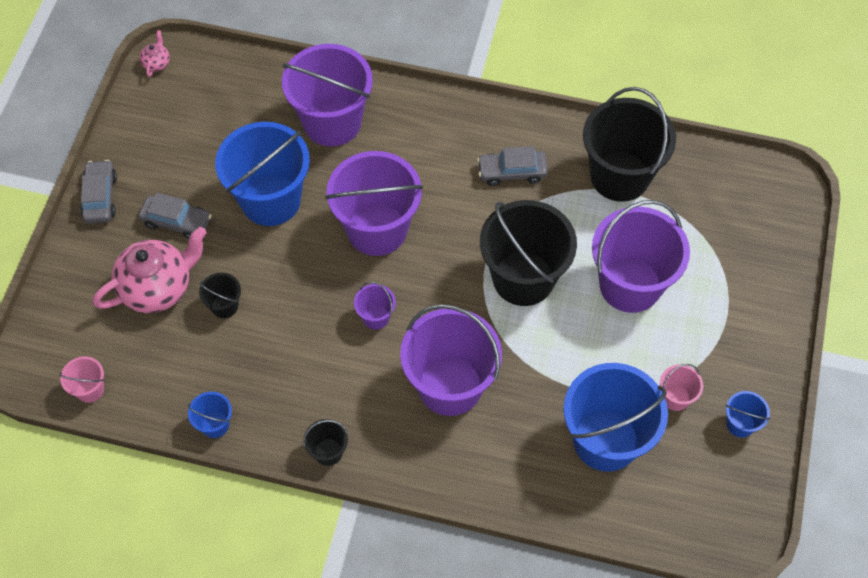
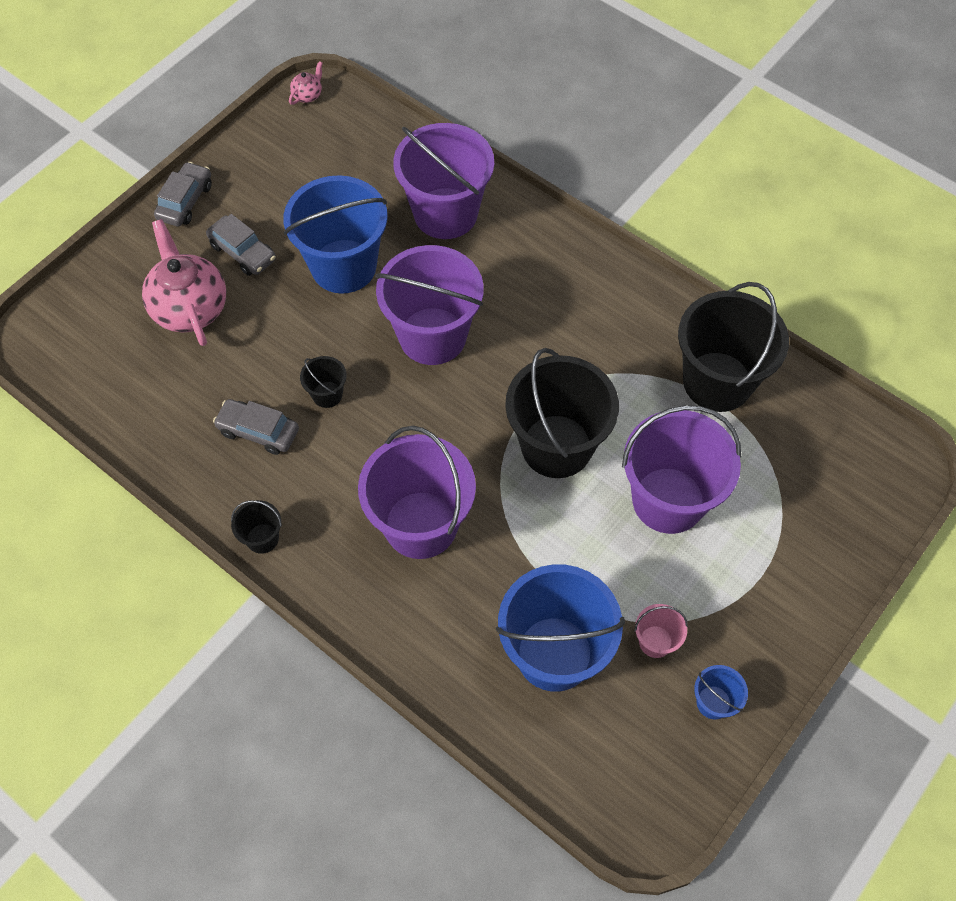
camera: 25 degrees right, 0 degrees up
pink bucket [59,356,104,403] -> none
pink teapot [93,227,207,313] -> pink teapot turned 105 degrees counterclockwise [142,219,226,346]
blue bucket [188,392,232,438] -> none
black bucket [199,273,241,318] -> black bucket moved to [300,356,347,408]
purple bucket [354,281,396,330] -> none
grey car [477,146,548,186] -> grey car moved to [213,399,299,455]

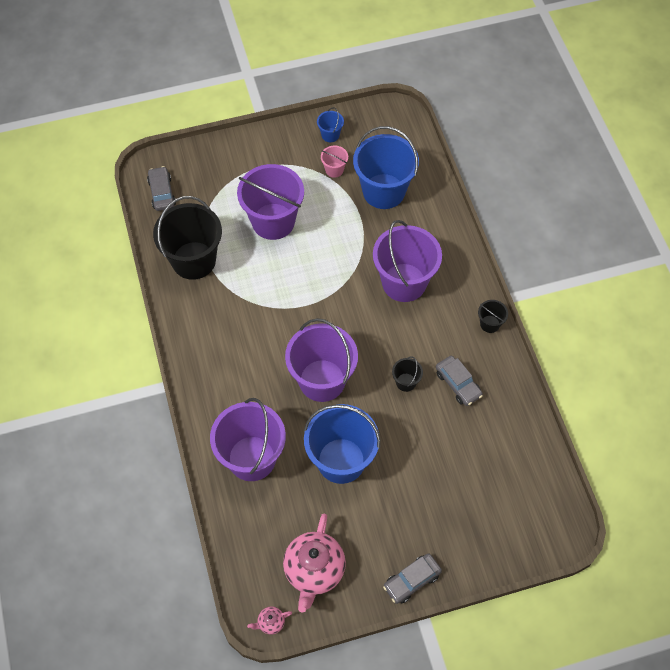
camera: 145 degrees left, 0 degrees up
pink teapot [142,219,226,346] -> pink teapot moved to [283,513,346,613]
grey car [206,214,276,276] -> grey car moved to [147,166,176,211]
black bucket [505,348,619,478] -> none

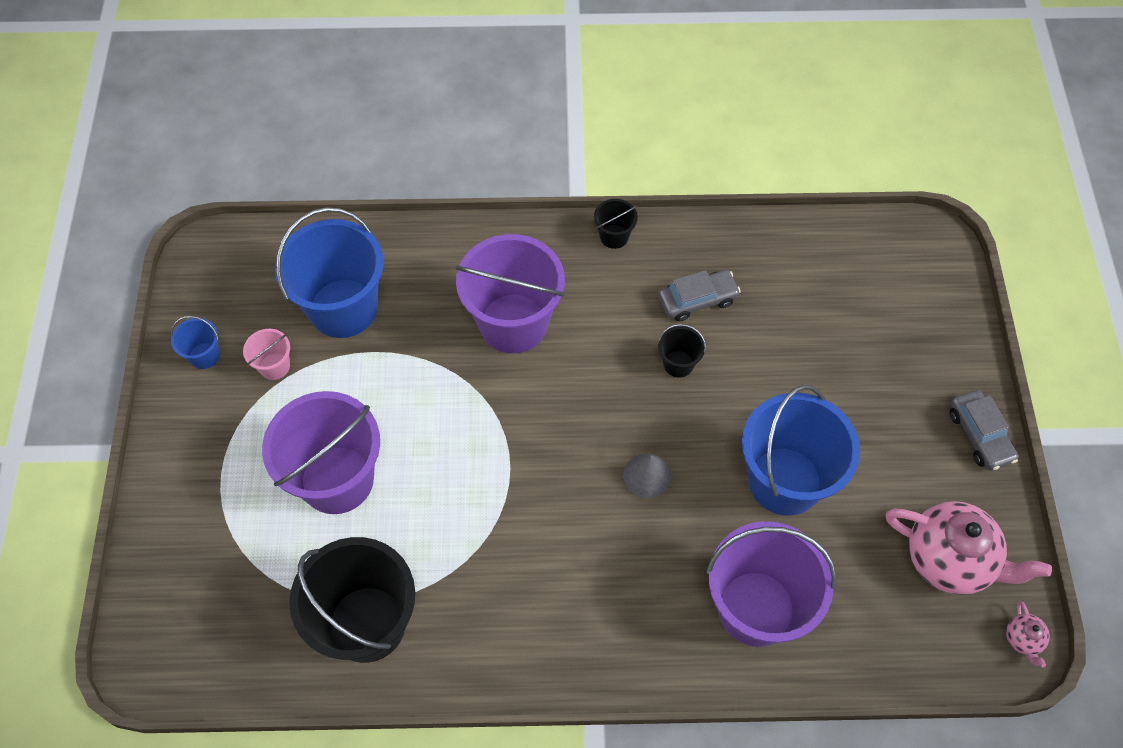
camera: 75 degrees left, 0 degrees up
grey car [147,166,176,211] -> none
purple bucket [285,318,358,402] -> grey cone [623,453,672,499]

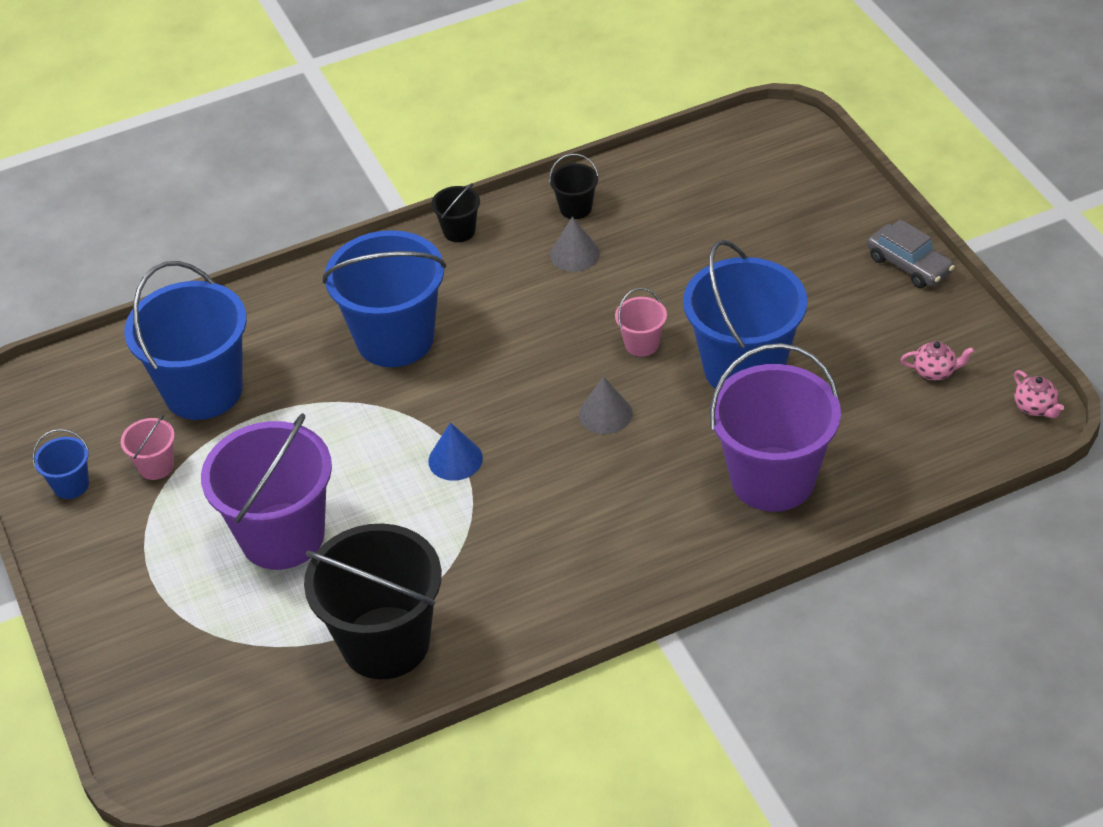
camera: 20 degrees left, 15 degrees down
purple bucket [455,234,565,353] -> blue bucket [323,230,446,367]
grey car [658,270,741,321] -> grey cone [550,216,600,272]
black bucket [658,324,706,378] -> black bucket moved to [549,154,599,219]
pink teapot [886,501,1052,595] -> pink teapot [901,341,974,380], size x0.43
none -> blue cone [428,422,483,481]
none -> pink bucket [615,288,667,357]

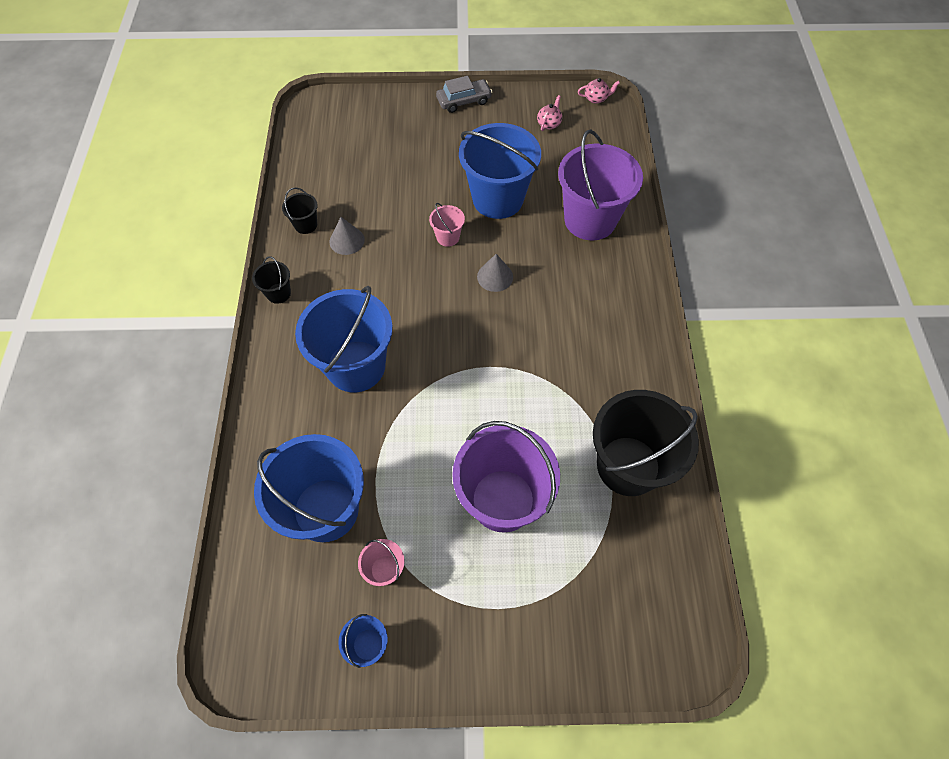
camera: 70 degrees left, 15 degrees up
blue cone [428,422,483,481] -> none

